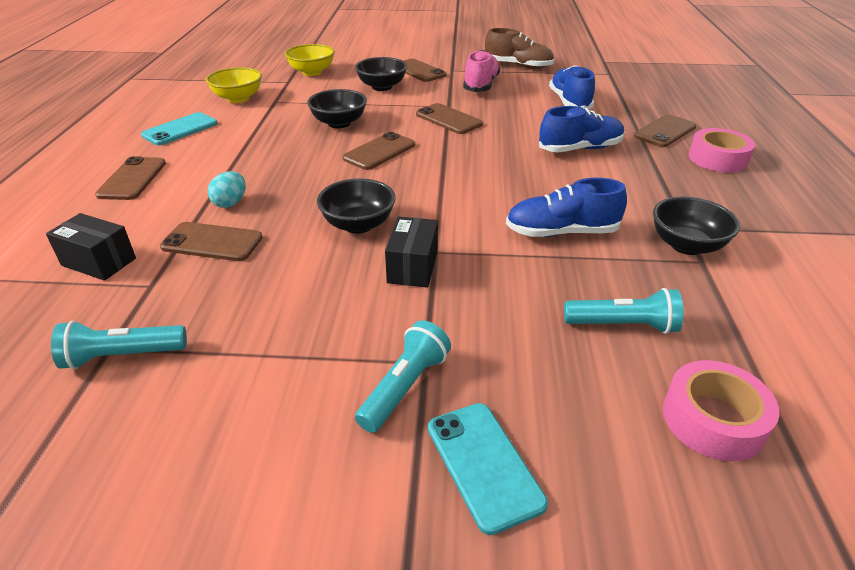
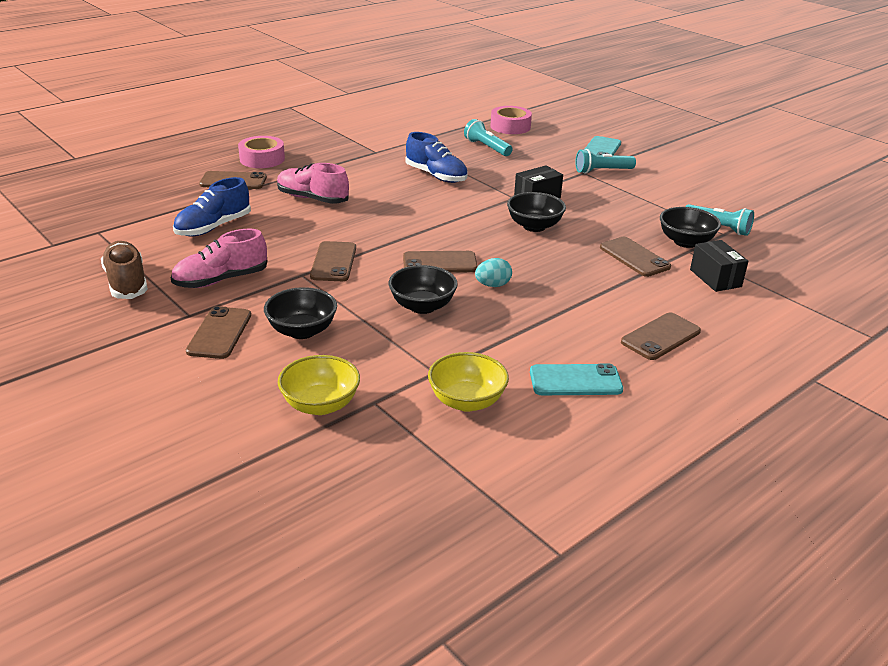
camera: 135 degrees left, 5 degrees down
turquoise egg [208,171,245,208] -> turquoise egg moved to [475,258,512,287]
blue shoe [539,106,625,152] -> pink shoe [277,163,349,204]
black bowl [653,197,740,255] -> black bowl moved to [660,207,721,248]

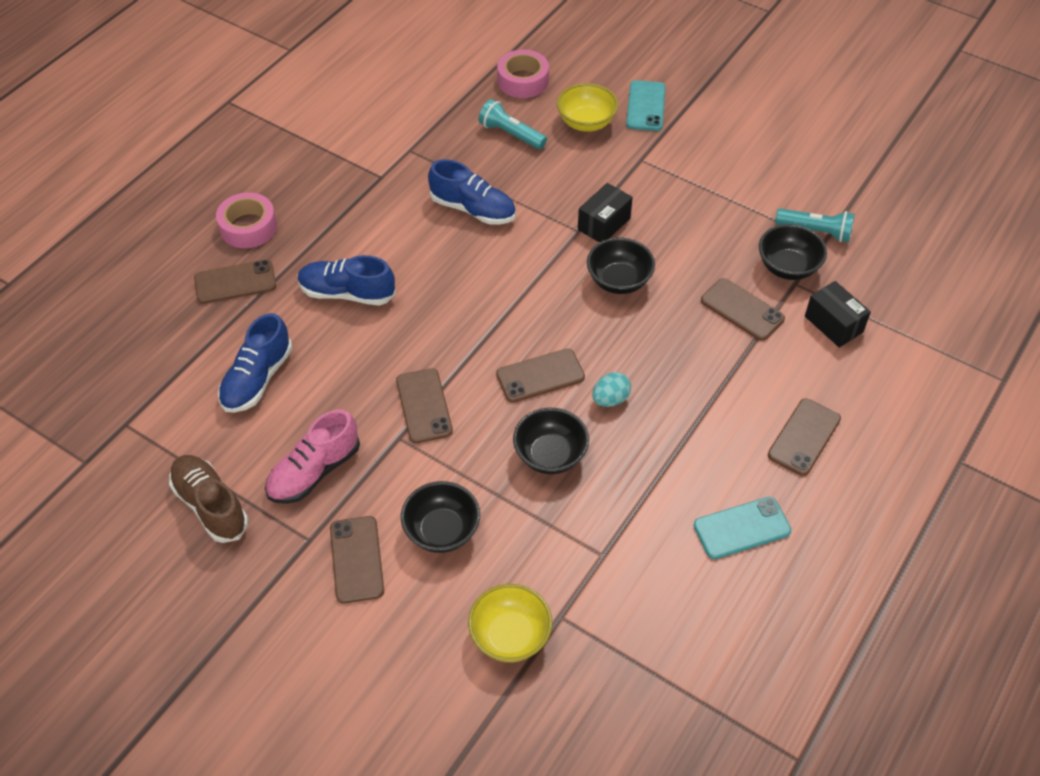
camera: 15 degrees left, 20 degrees up
pink shoe [277,163,349,204] -> blue shoe [298,255,396,306]
yellow bowl [428,352,509,412] -> yellow bowl moved to [557,83,618,132]
turquoise flashlight [575,149,636,174] -> none

